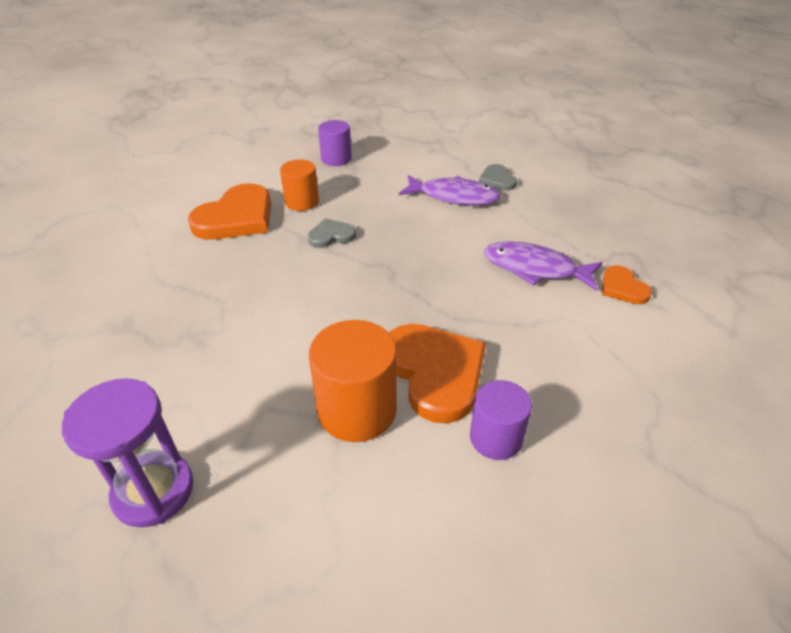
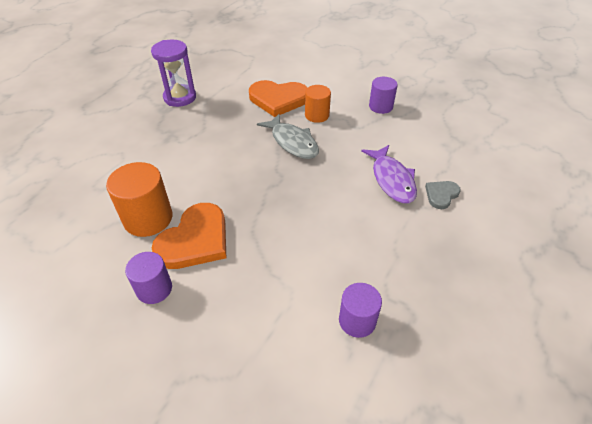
camera: 60 degrees right, 5 degrees up
purple hourglass [62,378,193,528] -> purple hourglass moved to [151,40,196,107]
grey heart [308,218,356,248] -> grey fish [257,114,319,159]
purple fish [484,241,602,291] -> none
orange heart [602,265,652,304] -> purple cylinder [339,283,382,338]

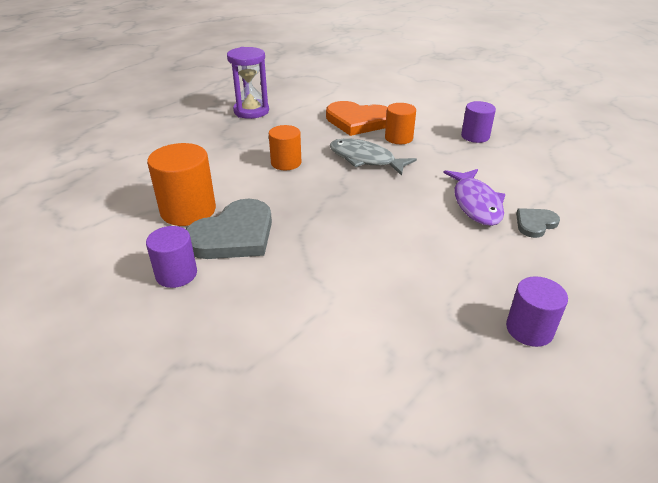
camera: 10 degrees right, 10 degrees down
orange heart [152,203,226,269] -> grey heart [186,199,272,259]
grey fish [257,114,319,159] -> grey fish turned 150 degrees clockwise [330,138,417,176]
purple cylinder [339,283,382,338] -> purple cylinder moved to [506,276,568,347]
none -> orange cylinder [269,125,301,170]

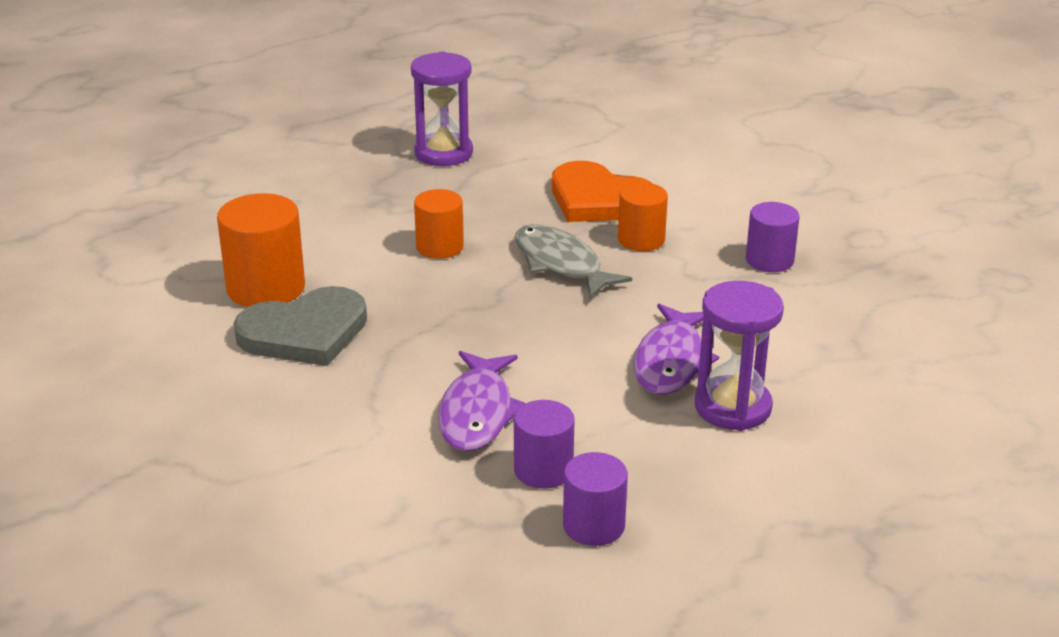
camera: 20 degrees right, 5 degrees down
purple cylinder [146,226,197,288] -> purple cylinder moved to [514,400,575,489]
grey heart [516,208,560,238] -> purple hourglass [695,281,784,431]
none -> purple fish [438,351,526,452]

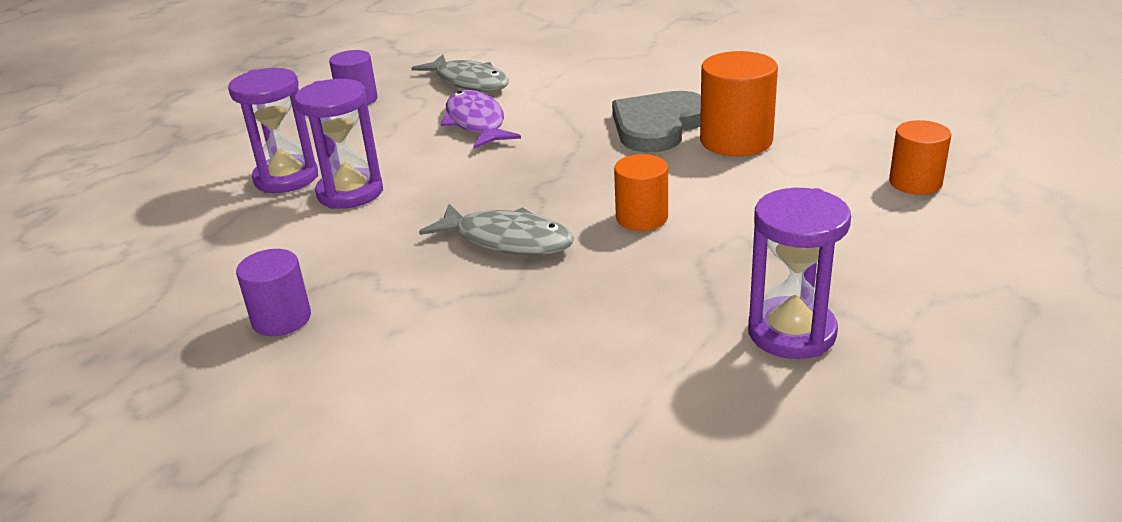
camera: 155 degrees right, 0 degrees up
purple cylinder [514,400,575,489] -> none
orange heart [552,161,653,222] -> none
orange cylinder [618,183,668,251] -> orange cylinder moved to [889,120,951,195]
purple fish [633,304,719,395] -> purple hourglass [295,79,383,209]
none -> grey fish [412,54,509,92]

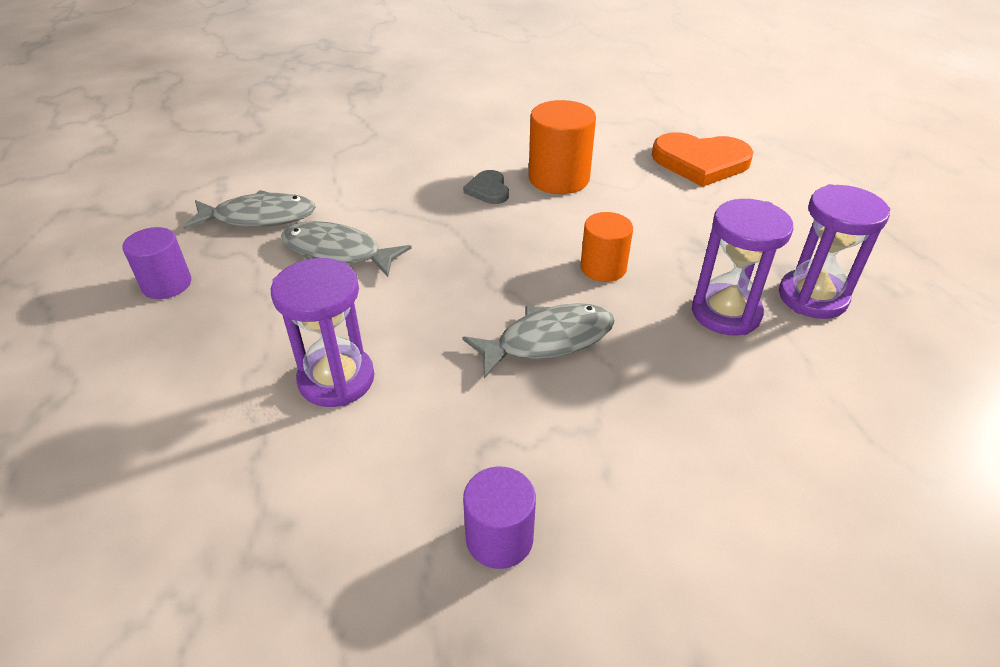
camera: 50 degrees left, 10 degrees up
purple hourglass [228,68,318,193] -> purple hourglass moved to [692,199,793,335]
purple fish [441,90,521,149] -> grey fish [281,221,412,277]
grey heart [612,91,701,152] -> grey heart [463,170,509,204], size x0.51
orange cylinder [889,120,951,195] -> orange heart [652,132,754,187]

